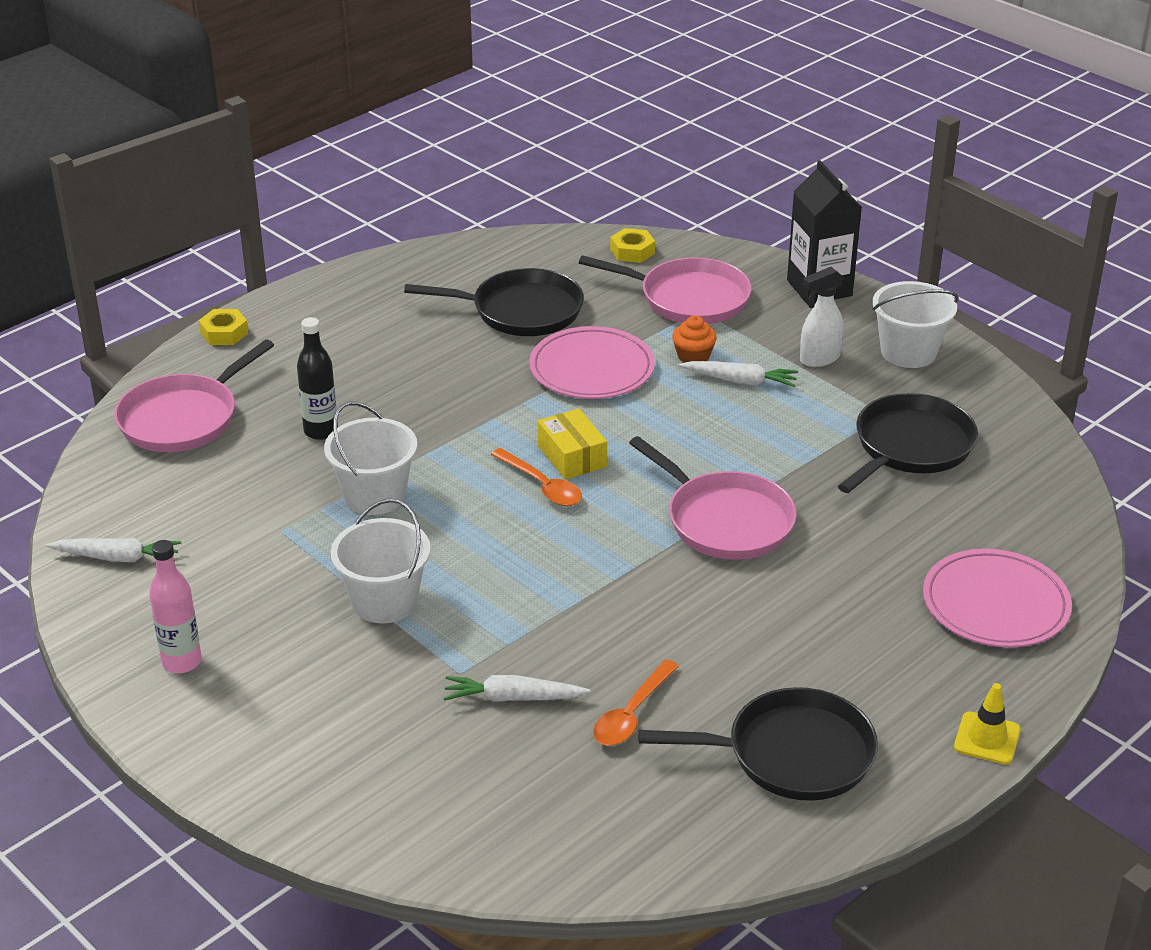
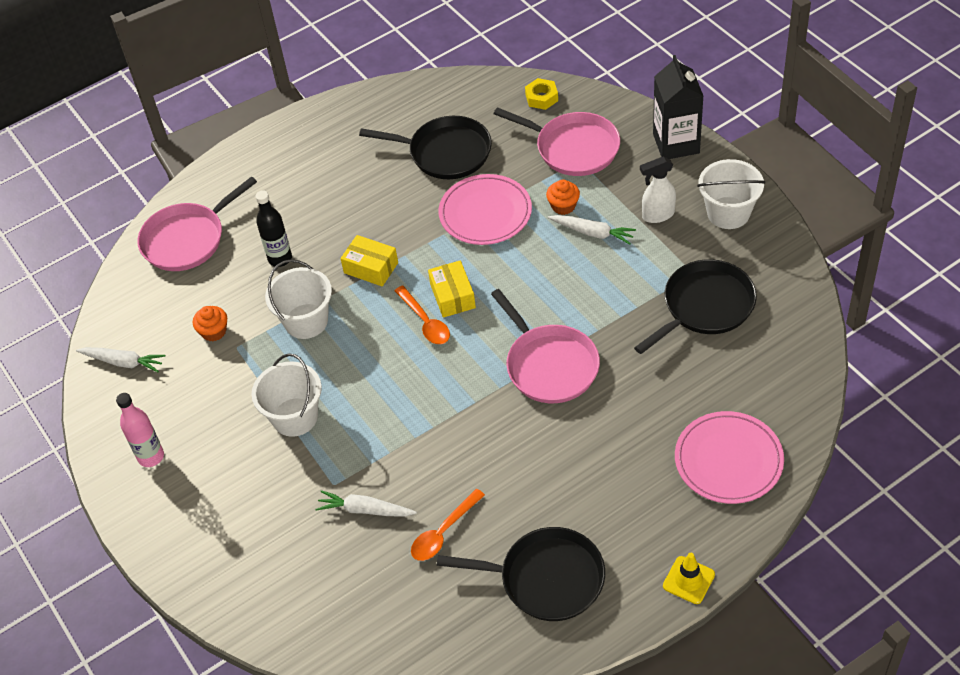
camera: 15 degrees right, 15 degrees up
yellow nut [199,309,248,345] -> none
none -> orange cupcake [193,306,227,341]
none -> yellow box [340,235,398,286]

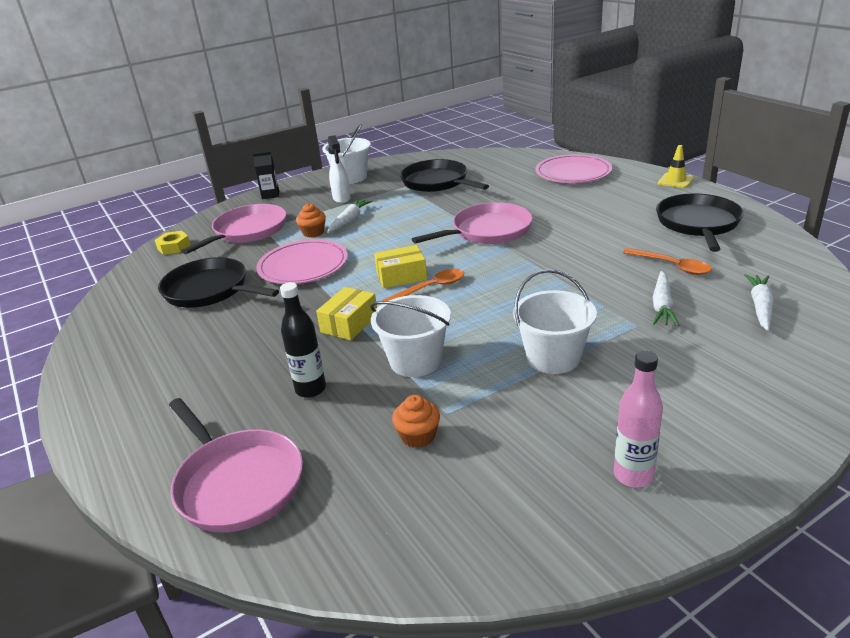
camera: 90 degrees left, 20 degrees down
white carrot [76,347,165,372] -> white carrot moved to [744,274,774,331]
black pan [359,116,492,179] -> black pan turned 75 degrees counterclockwise [158,257,279,308]
black carton [653,55,703,159] -> black carton [253,152,279,199], size x0.54

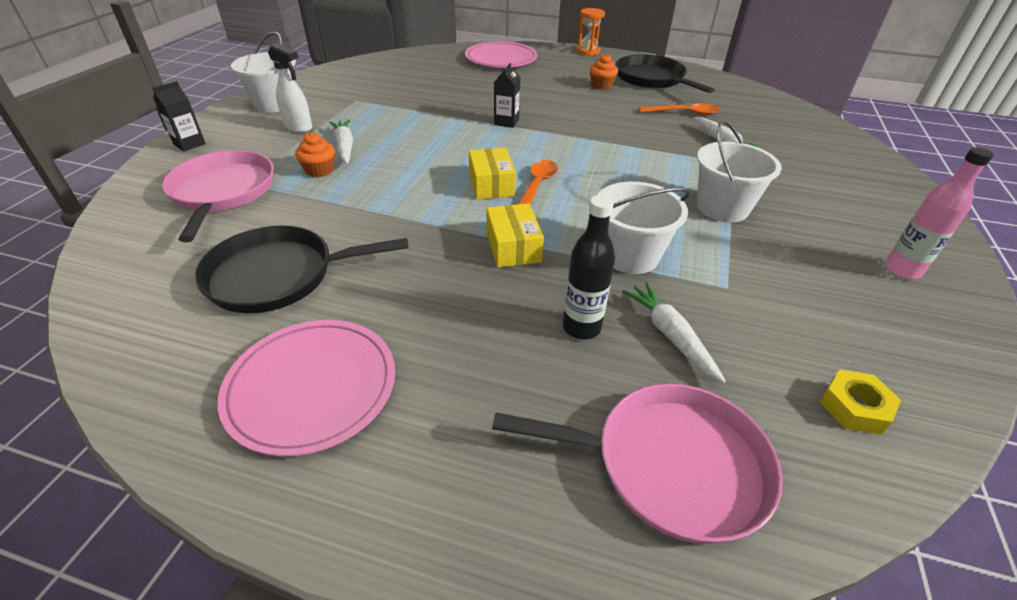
camera: 45 degrees left, 10 degrees up
yellow nut [155,231,191,255] -> yellow nut moved to [820,369,901,435]
pink plate [256,239,348,284] -> pink plate moved to [218,320,395,457]
yellow box [374,245,427,288] -> yellow box turned 45 degrees counterclockwise [469,148,516,200]
orange cupcake [392,395,440,448] -> orange cupcake moved to [589,54,618,89]
black pan [400,159,489,192] -> none
pink pan [412,202,533,244] -> black carton [494,63,521,128]
yellow traffic cone [658,145,694,188] -> orange hourglass [577,8,605,56]
white carrot [744,274,774,331] -> white carrot moved to [622,282,726,383]

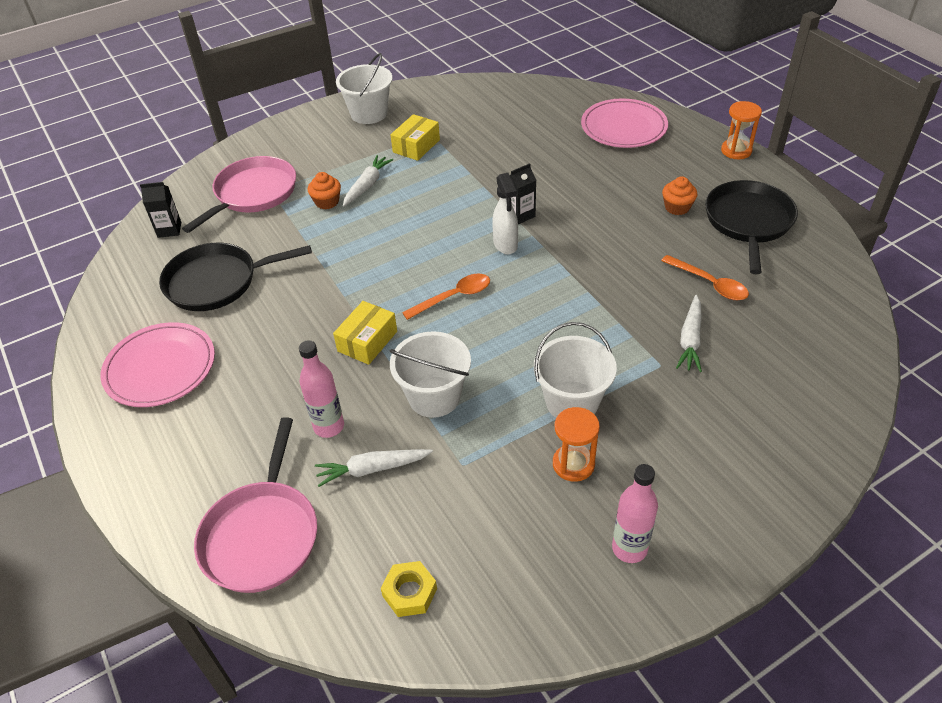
camera: 45 degrees right, 5 degrees up
black carton [152,81,206,152] -> black carton moved to [140,182,181,238]
black pan [195,226,409,313] -> black pan turned 45 degrees counterclockwise [159,243,312,311]
white spray bottle [268,43,312,133] -> white spray bottle moved to [492,173,518,254]
yellow box [469,148,516,200] -> yellow box moved to [391,114,440,161]
pink pan [492,384,783,544] -> pink pan turned 45 degrees clockwise [194,417,317,593]
black bottle [563,195,615,339] -> pink bottle [299,340,344,438]
white carrot [622,282,726,383] -> white carrot turned 120 degrees counterclockwise [315,449,433,487]
none -> orange hourglass [553,407,600,482]

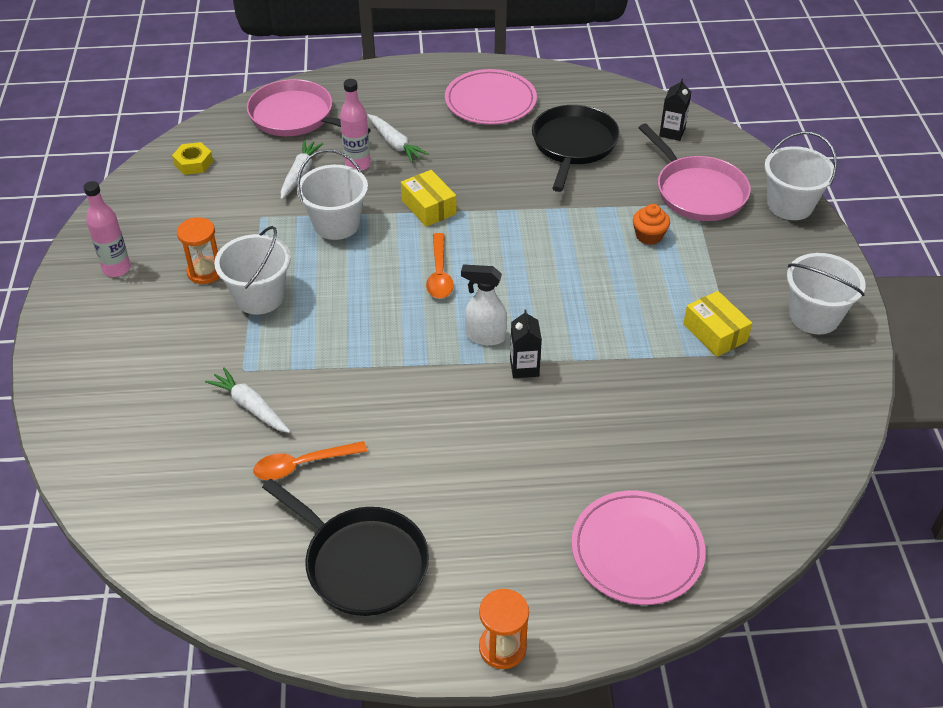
camera: 115 degrees right, 0 degrees up
white carrot [343,155,393,207] -> white carrot moved to [367,114,429,163]
orange cupcake [662,176,698,215] -> none
none -> white bucket [764,131,837,220]

